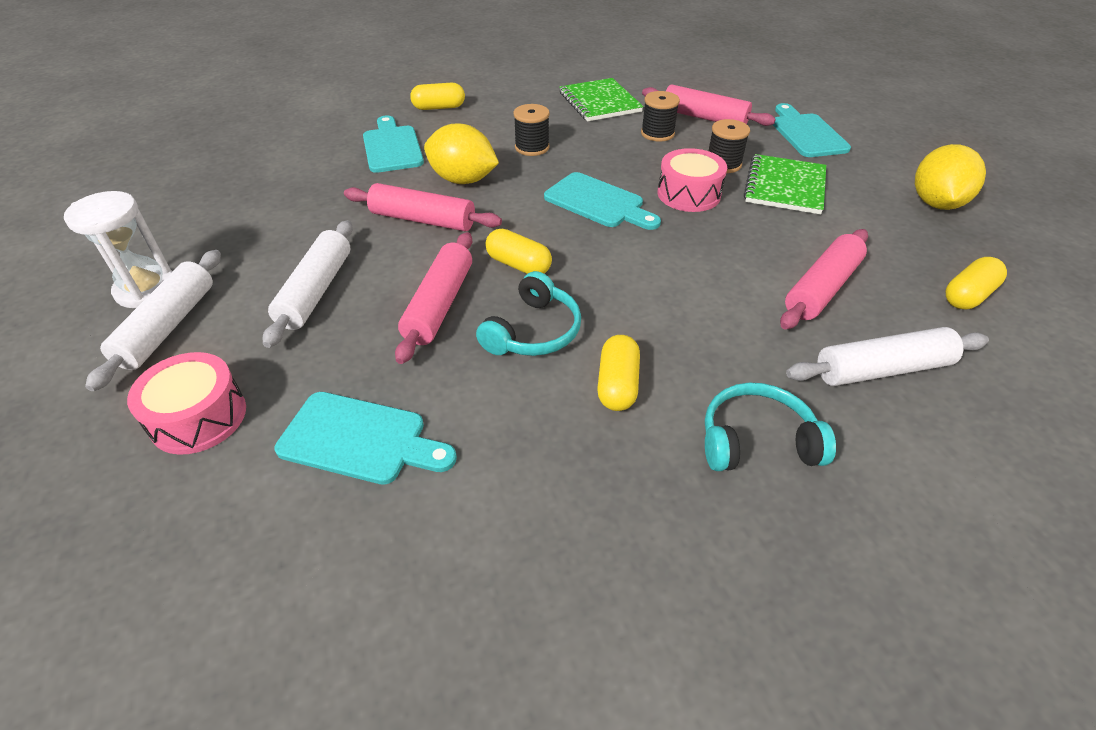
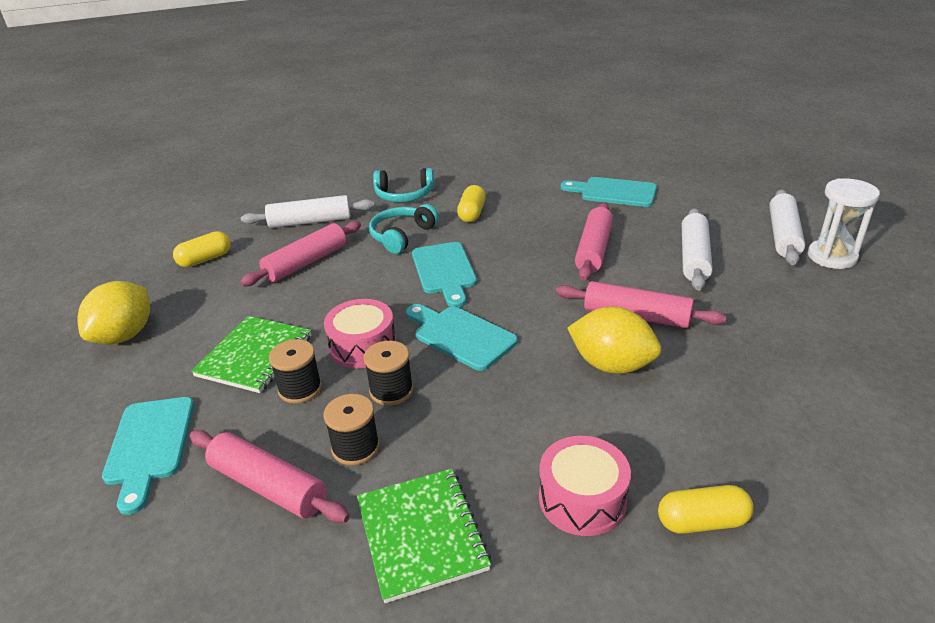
camera: 175 degrees left, 10 degrees down
pink drum [127,352,246,455] -> pink drum moved to [539,436,631,536]
turquoise cutting board [363,115,424,173] -> turquoise cutting board moved to [412,242,477,307]
turquoise headphones [476,271,581,356] -> turquoise headphones moved to [369,204,439,254]
yellow capsule [486,229,552,274] -> none
black spool [514,104,550,156] -> black spool moved to [364,341,413,406]

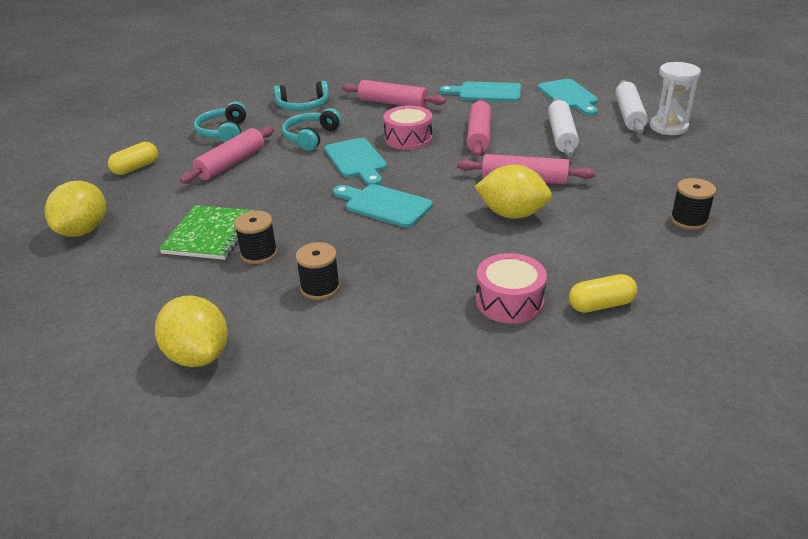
camera: 10 degrees left, 0 degrees up
turquoise cutting board [102,397,194,515] -> turquoise cutting board moved to [538,79,598,116]
pink rolling pin [190,430,350,523] -> pink rolling pin moved to [342,80,446,107]
white rolling pin [241,195,374,228] -> turquoise headphones [194,102,247,142]
pink drum [324,299,396,368] -> pink drum moved to [383,105,432,150]
green notebook [357,469,491,603] -> none
black spool [364,341,413,406] -> black spool moved to [670,178,716,230]
yellow capsule [457,185,486,222] -> none
none -> yellow lemon [155,296,228,367]

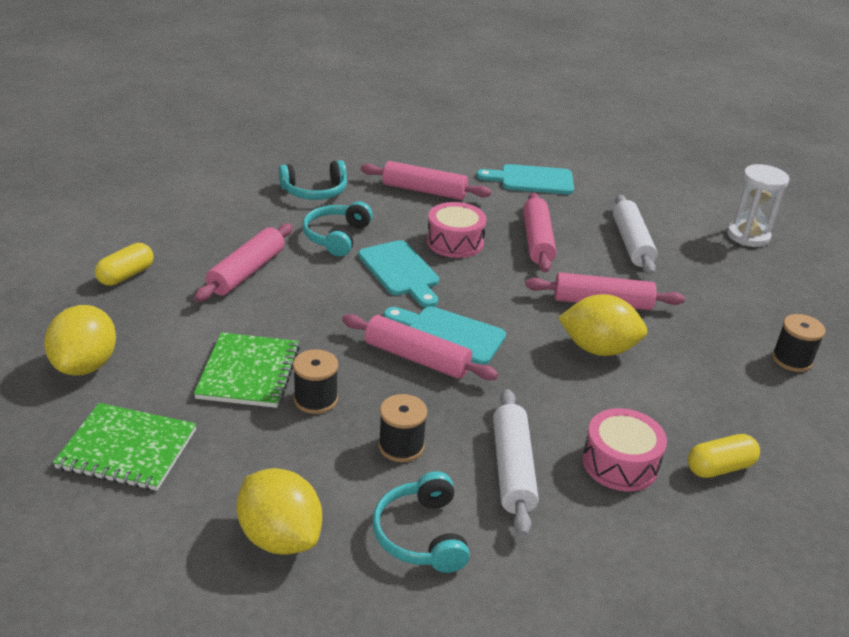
camera: 10 degrees left, 0 degrees up
turquoise headphones [194,102,247,142] -> turquoise headphones moved to [373,471,470,573]
turquoise cutting board [538,79,598,116] -> none
white rolling pin [615,80,648,134] -> white rolling pin moved to [493,389,539,537]
none -> green notebook [53,403,196,491]
none -> pink rolling pin [342,314,498,380]

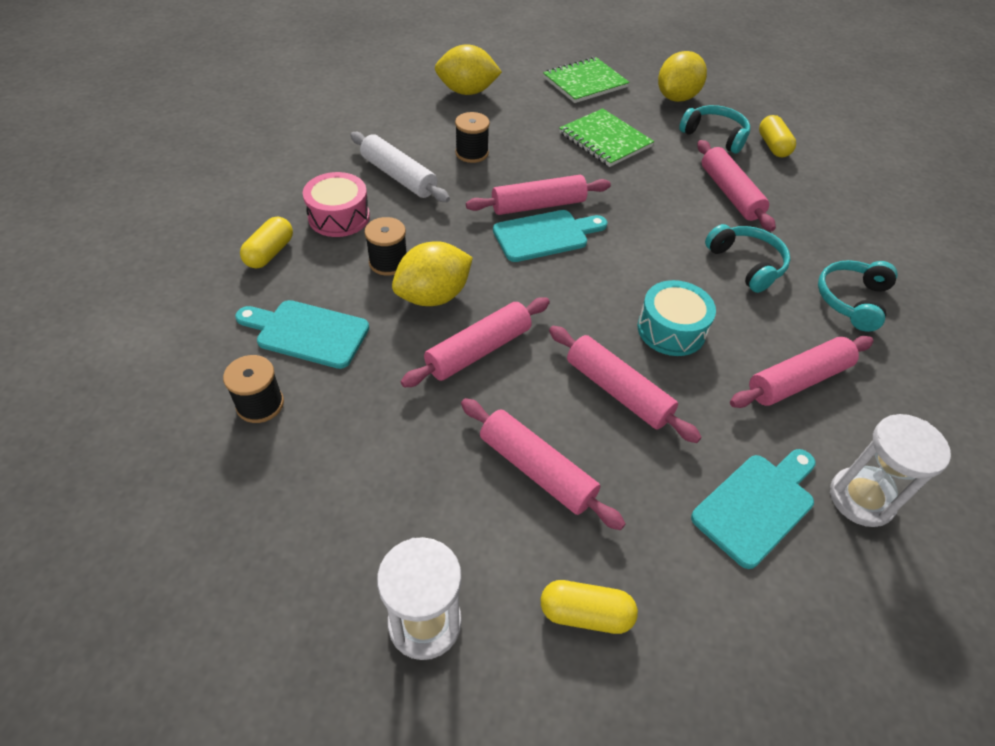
camera: 135 degrees right, 15 degrees up
yellow lemon [44,305,116,375] -> yellow lemon turned 75 degrees clockwise [658,51,707,102]
black spool [293,349,338,414] -> black spool moved to [364,217,407,276]
turquoise cutting board [358,240,439,308] -> turquoise cutting board moved to [235,300,369,369]
turquoise headphones [373,471,470,573] -> turquoise headphones moved to [679,105,750,154]
pink drum [427,202,486,258] -> turquoise drum [638,280,716,356]
white rolling pin [613,195,657,275] -> pink rolling pin [461,398,625,530]
none -> yellow capsule [541,580,638,634]
none -> white hourglass [830,414,951,527]

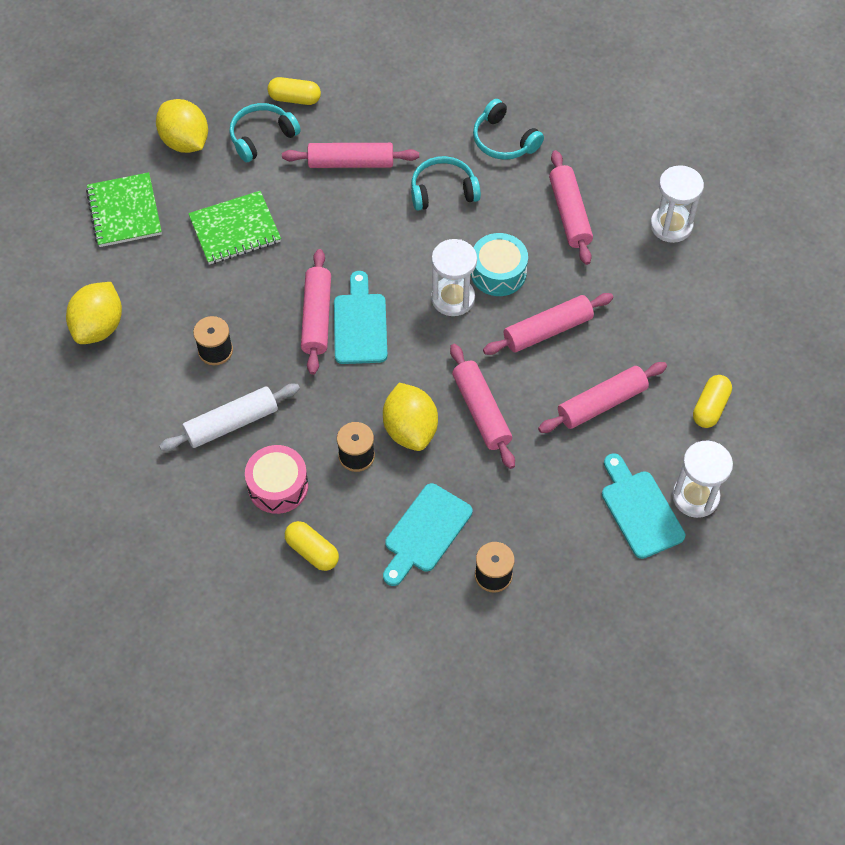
camera: 70 degrees left, 10 degrees up
turquoise cutting board [691,449,816,569] -> turquoise cutting board moved to [602,453,685,559]
none -> white hourglass [431,239,477,316]

